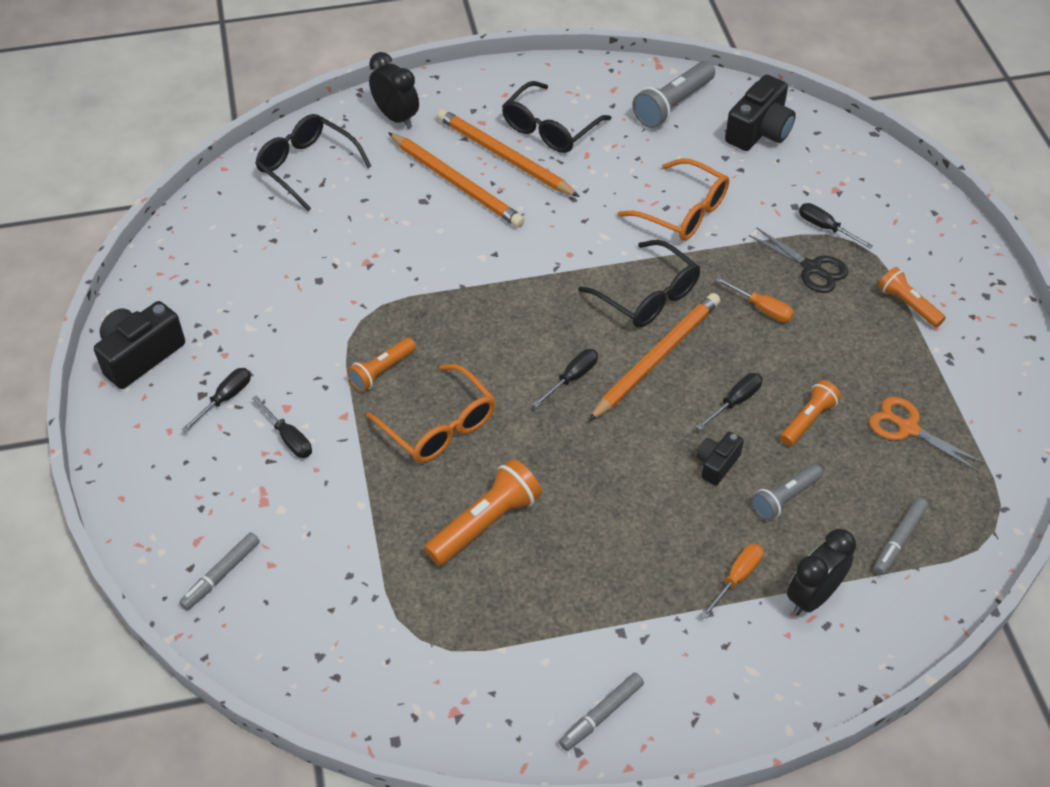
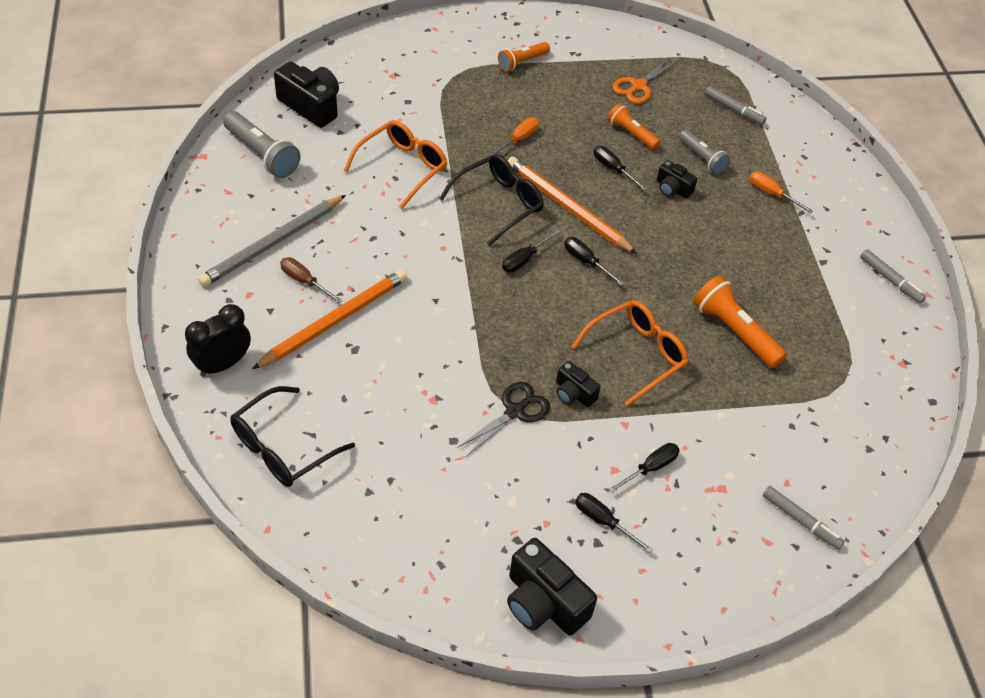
camera: 90 degrees left, 0 degrees up
orange flashlight [347,338,416,392] -> black camera [556,361,600,407]
orange pencil [437,109,580,197] -> brown screwdriver [280,257,343,303]
black glasses [502,81,611,153] -> grey pencil [198,195,346,287]
black scissors [749,227,848,293] -> black scissors moved to [457,382,550,457]
black clock [787,529,856,615] -> none
black screwdriver [799,203,873,248] -> black screwdriver moved to [502,229,560,273]

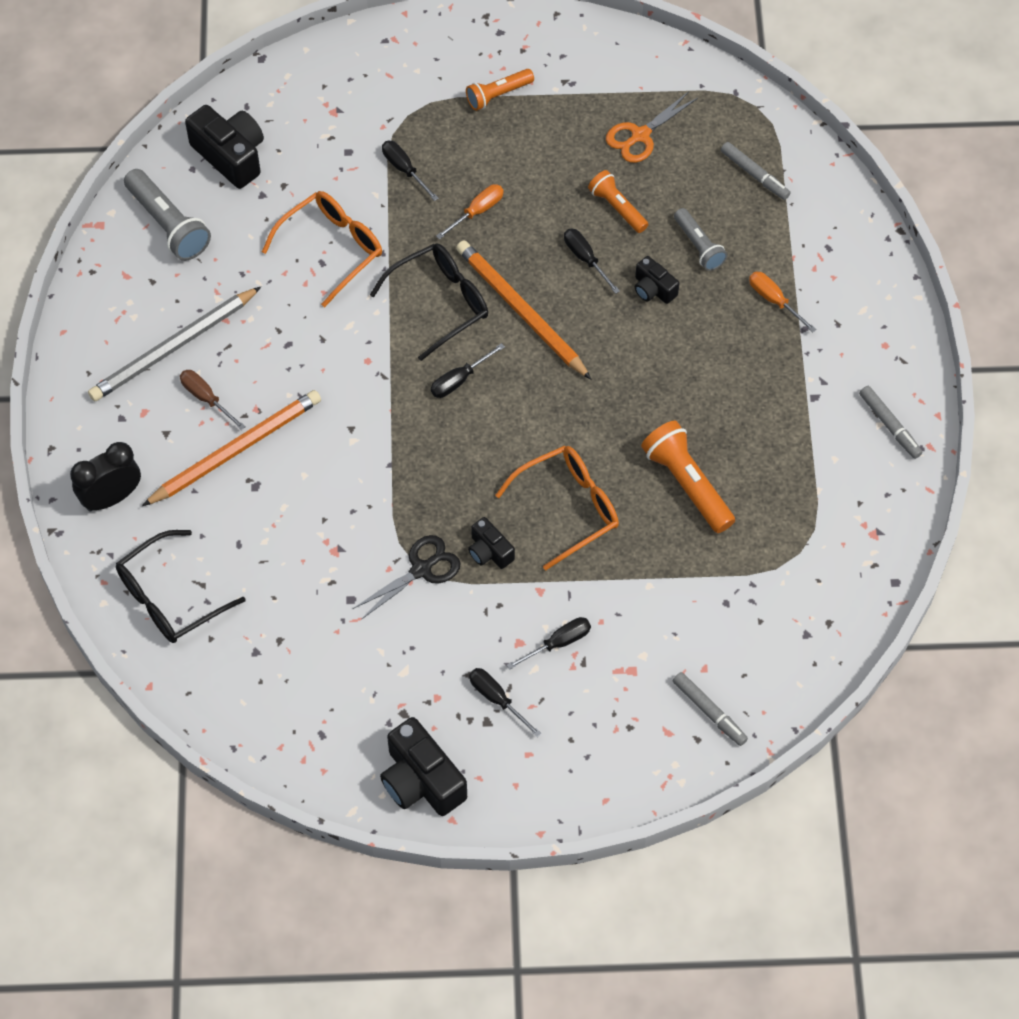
camera: 10 degrees right, 10 degrees up
black screwdriver [564,237,625,286] -> black screwdriver moved to [382,141,439,201]

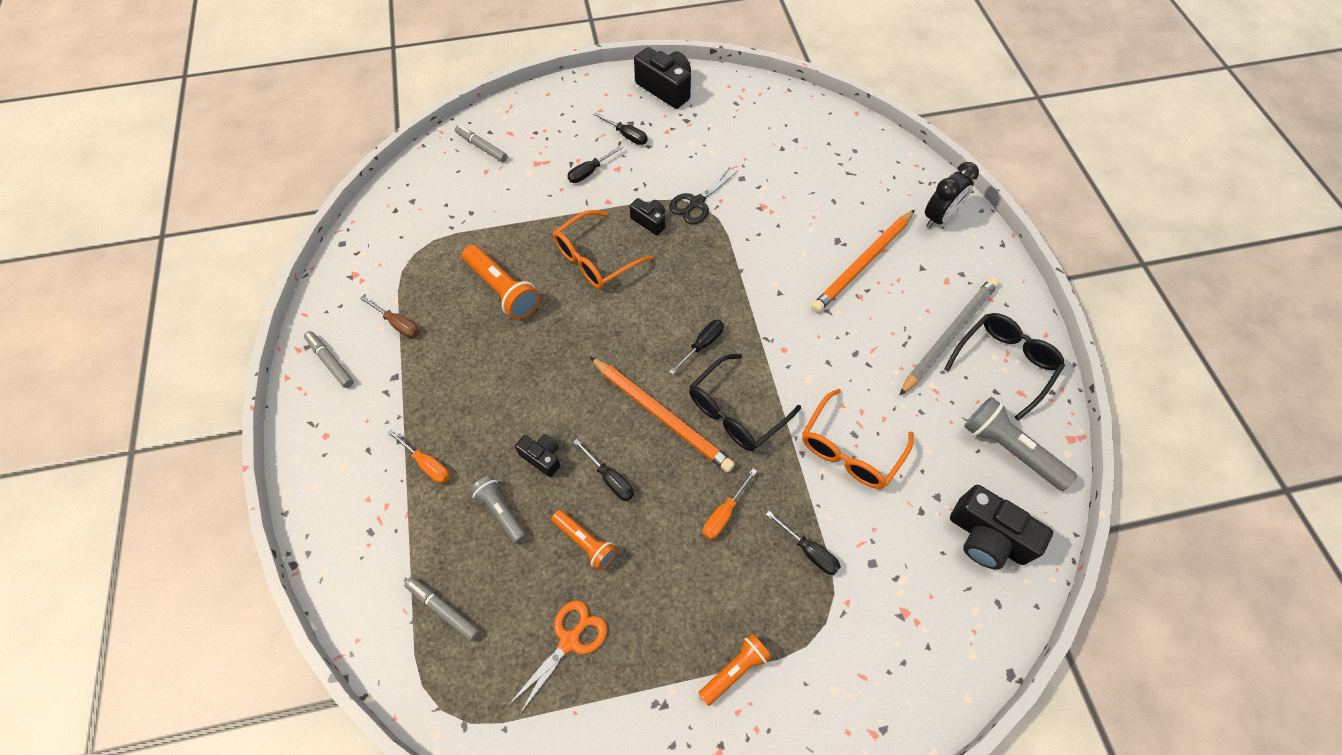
camera: 170 degrees right, 0 degrees up
black glasses [116,530,246,643] -> black glasses moved to [944,313,1065,421]
brown screwdriver [180,370,246,430] -> brown screwdriver moved to [360,296,419,338]

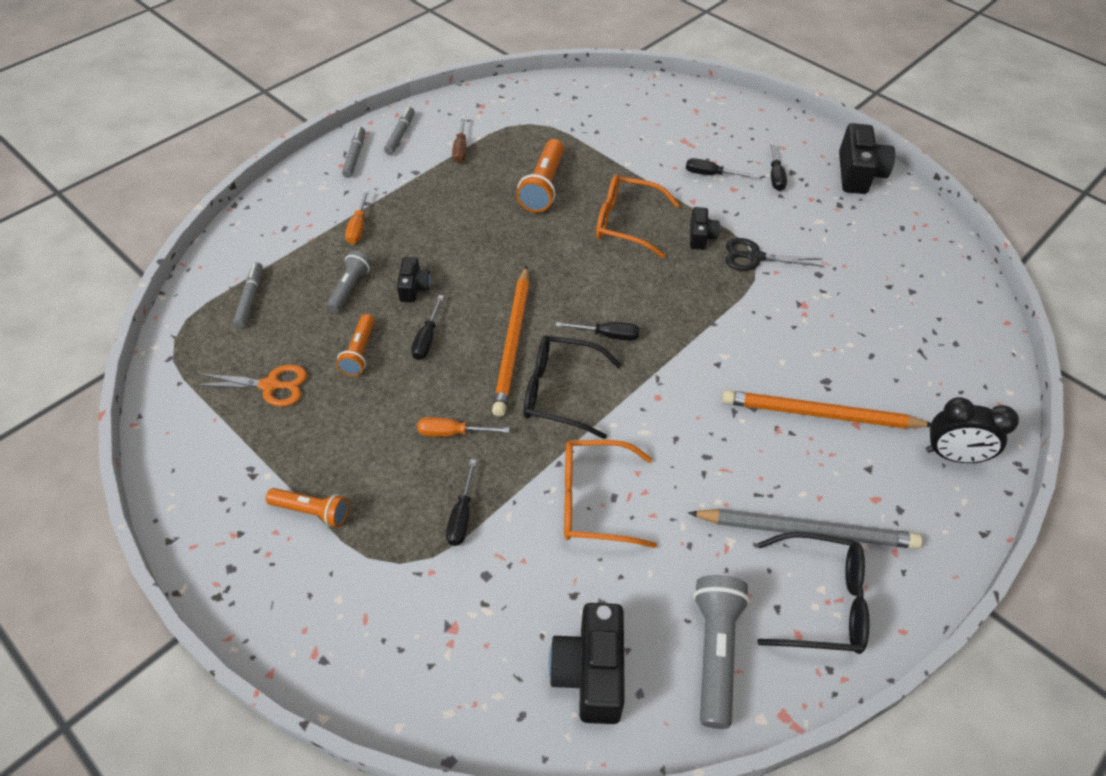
camera: 55 degrees right, 10 degrees down
grey marker [455,125,507,162] -> grey marker moved to [342,127,365,178]

